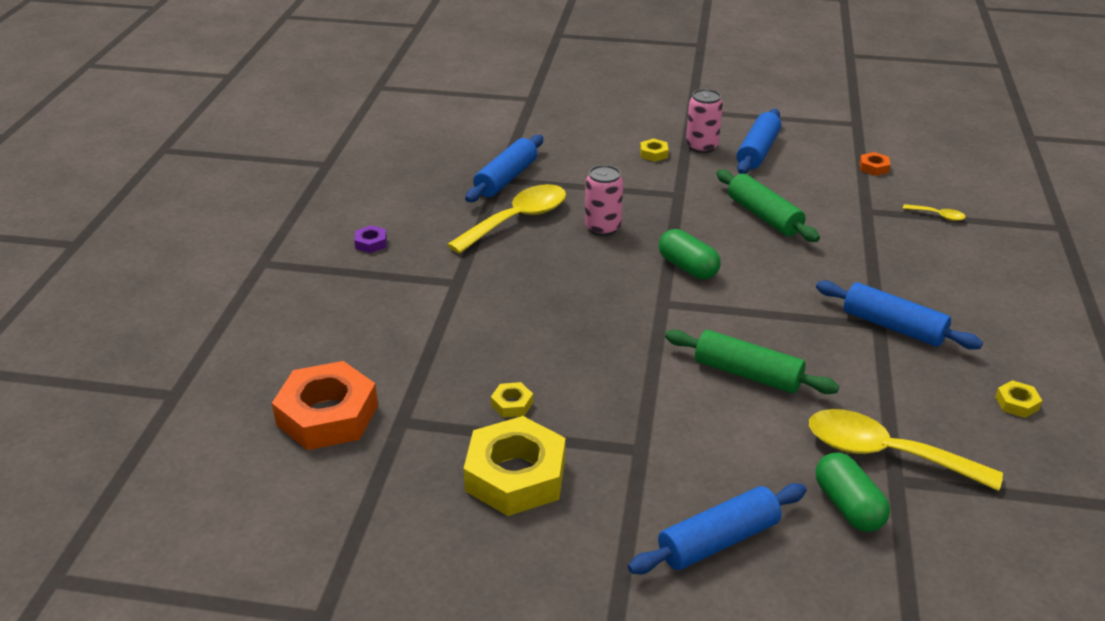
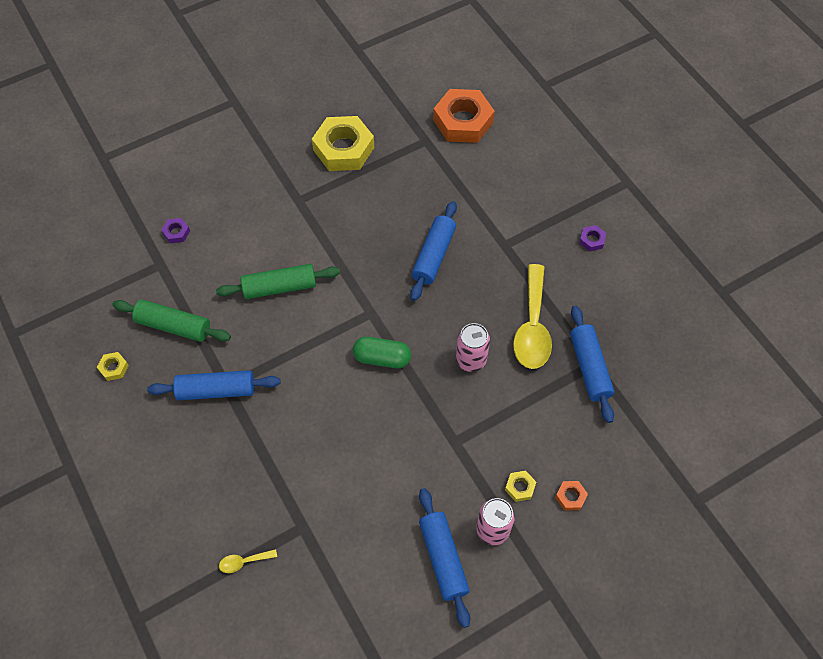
camera: 140 degrees right, 25 degrees up
yellow nut [491,382,533,418] -> none
blue rolling pin [628,483,807,574] -> blue rolling pin moved to [410,201,457,301]
green rolling pin [716,170,820,242] -> green rolling pin moved to [112,299,231,342]
yellow spoon [809,409,1003,491] -> none
green capsule [815,453,890,532] -> purple nut [161,218,190,243]
orange nut [860,152,890,176] -> orange nut moved to [555,481,588,511]

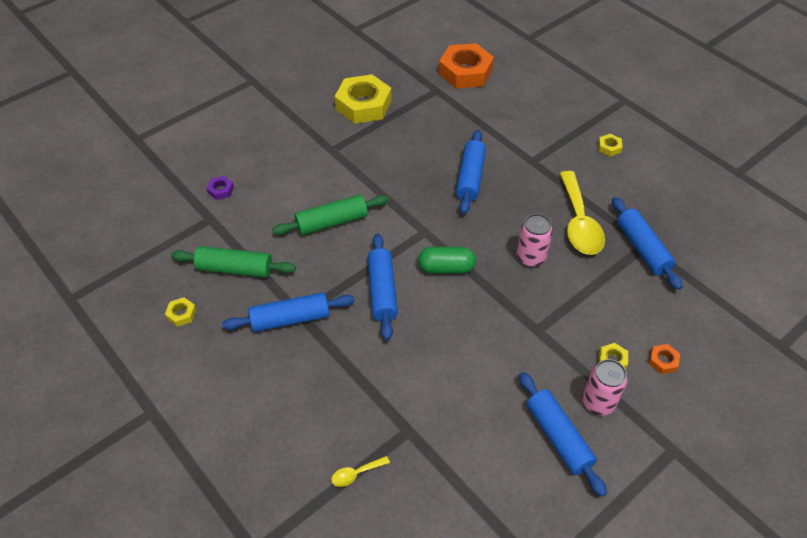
camera: 10 degrees left, 10 degrees down
purple nut [579,225,606,251] -> yellow nut [598,134,623,156]
none -> blue rolling pin [367,233,398,340]

